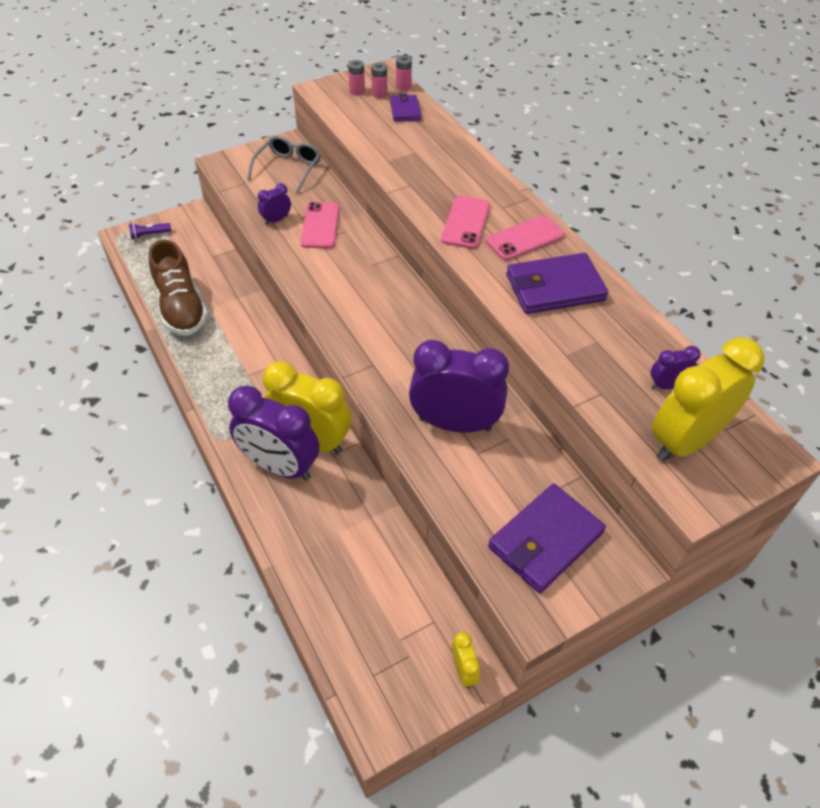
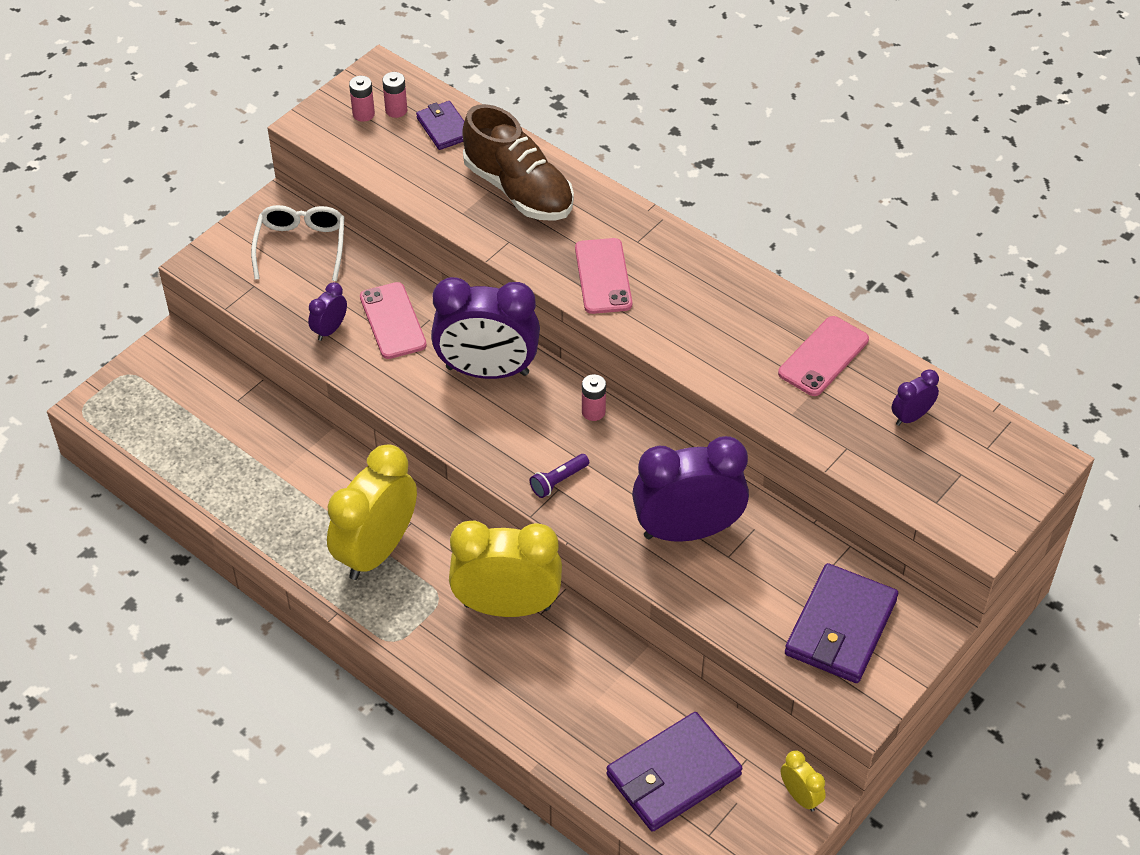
camera: 20 degrees left, 0 degrees up
purple flashlight [129,223,171,240] -> purple flashlight moved to [530,454,589,498]
brown shoe [149,240,208,336] -> brown shoe moved to [462,104,574,221]
purple clock [228,385,319,481] -> purple clock moved to [431,277,540,379]
grey glasses [247,135,321,193] -> white glasses [251,205,344,281]
pink battery [396,55,412,91] -> pink battery moved to [582,374,606,421]
pink phone [486,215,565,261] -> pink phone moved to [778,316,869,396]
purple wallet [506,253,608,314] -> purple wallet moved to [606,712,742,832]
yellow clock [652,337,764,461] -> yellow clock moved to [327,444,417,580]

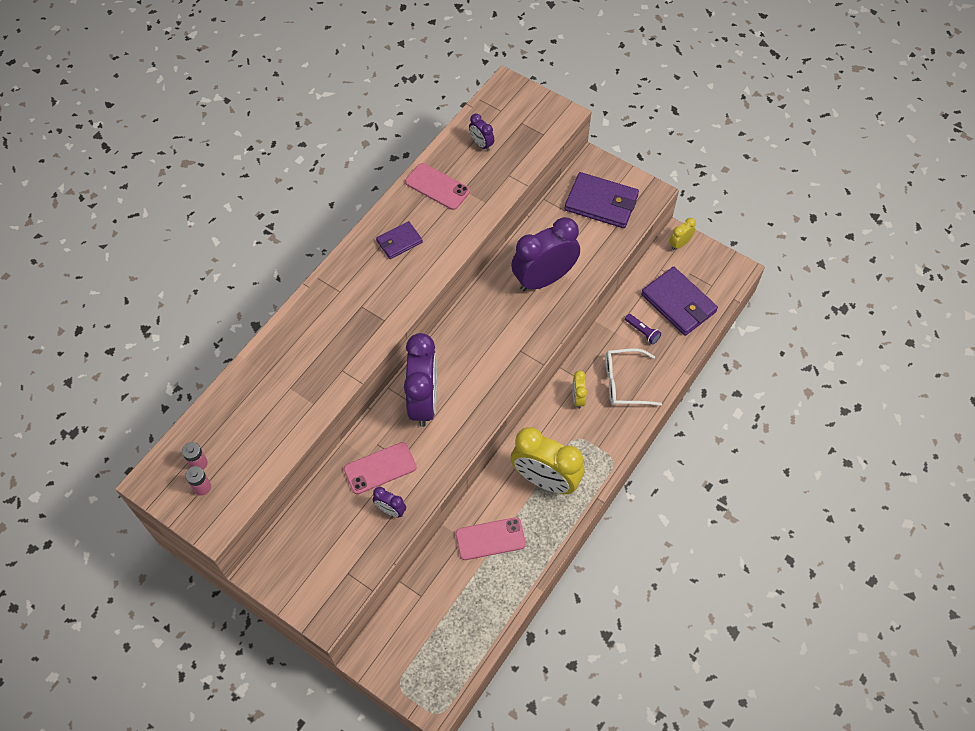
camera: 95 degrees left, 10 degrees up
white glasses [251,205,344,281] -> white glasses moved to [606,348,662,406]
purple wallet [416,101,464,150] -> purple wallet moved to [376,221,423,259]
yellow clock [449,520,562,617] -> yellow clock [573,371,587,409], size x0.44
brown shoe [462,104,574,221] -> none
purple flashlight [530,454,589,498] -> purple flashlight moved to [625,314,661,345]
pink phone [575,238,632,314] -> pink phone moved to [456,517,526,560]
pink battery [582,374,606,421] -> none
purple clock [632,436,749,542] -> purple clock turned 75 degrees clockwise [511,217,580,291]

